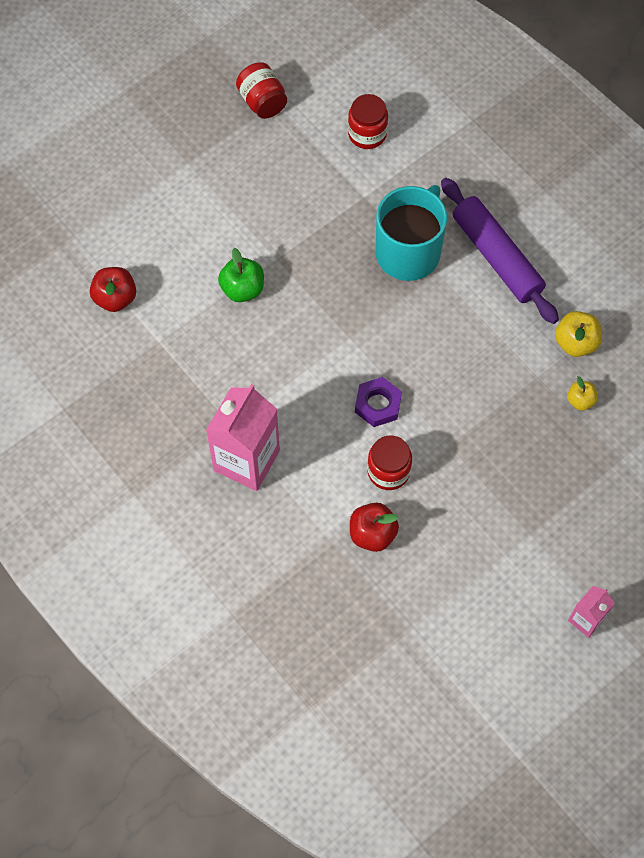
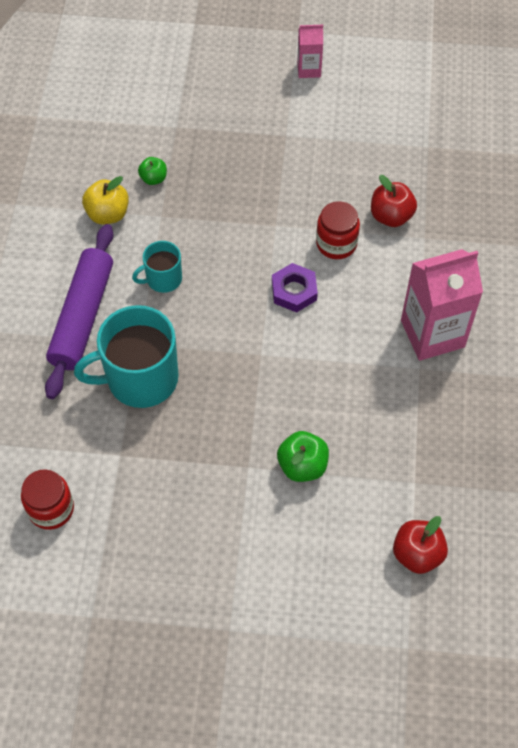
camera: 135 degrees left, 5 degrees down
red jar [236,62,287,119] -> none
yellow apple [567,376,598,411] -> green apple [138,157,167,185]
none -> turquoise mug [132,241,182,293]

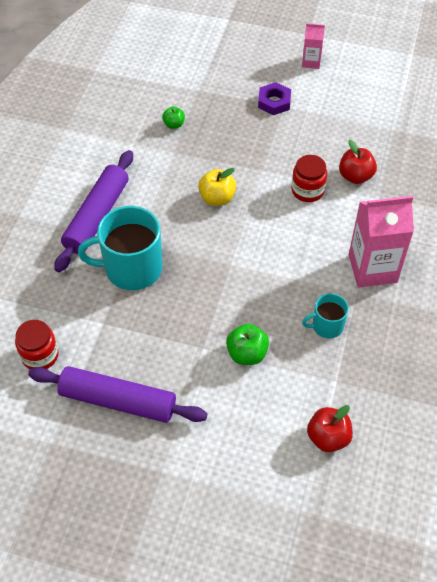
camera: 10 degrees right, 5 degrees down
yellow apple [82,176,129,224] -> yellow apple moved to [198,168,236,206]
turquoise mug [132,241,182,293] -> turquoise mug moved to [302,293,349,339]
purple nut [272,263,318,312] -> purple nut moved to [258,82,291,115]
none -> purple rolling pin [28,366,207,423]

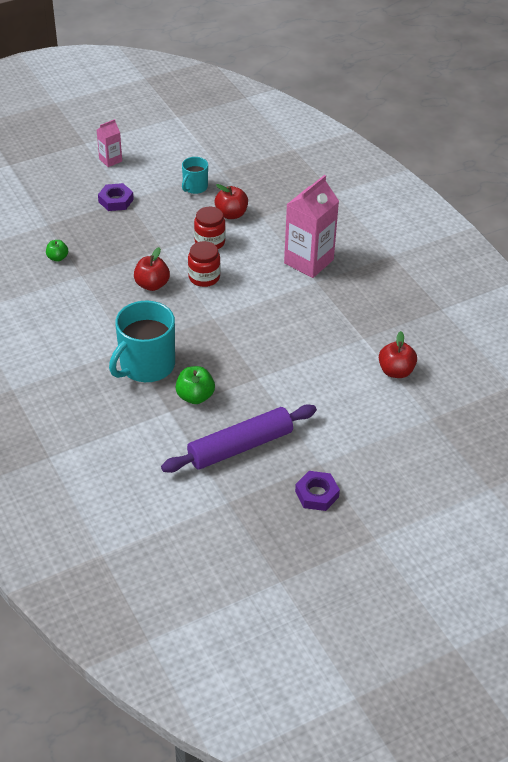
camera: 45 degrees left, 10 degrees down
red jar [15,320,59,369] -> red jar moved to [188,241,220,287]
purple rolling pin [54,150,133,272] -> none
yellow apple [198,168,236,206] -> red apple [134,247,170,291]
green apple [226,324,269,365] -> green apple moved to [176,366,215,404]
turquoise mug [302,293,349,339] -> turquoise mug moved to [182,157,208,194]
none -> purple nut [295,471,340,511]

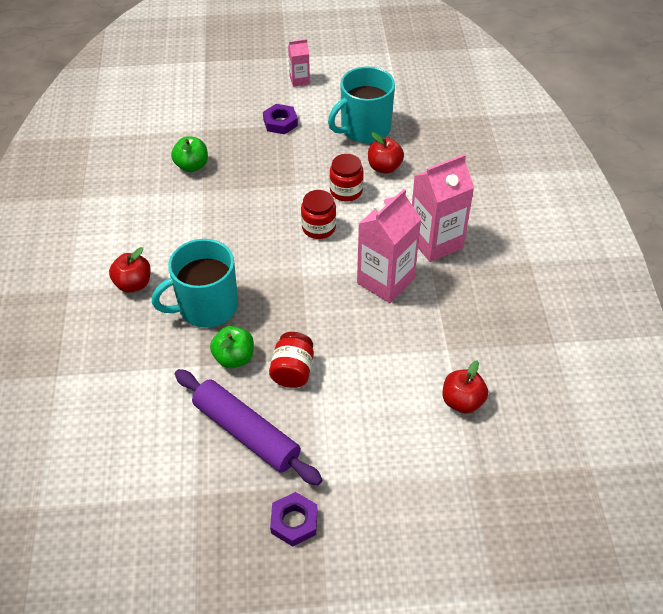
camera: 25 degrees right, 5 degrees up
green apple [46,240,68,262] -> green apple [171,136,208,172], size x1.57
red apple [134,247,170,291] -> red apple moved to [109,247,151,293]
purple rolling pin [161,404,317,473] -> purple rolling pin turned 45 degrees clockwise [175,369,322,486]
turquoise mug [182,157,208,194] -> turquoise mug [328,67,395,143], size x1.90
none -> red jar [269,332,314,388]
none -> pink carton [357,189,421,303]

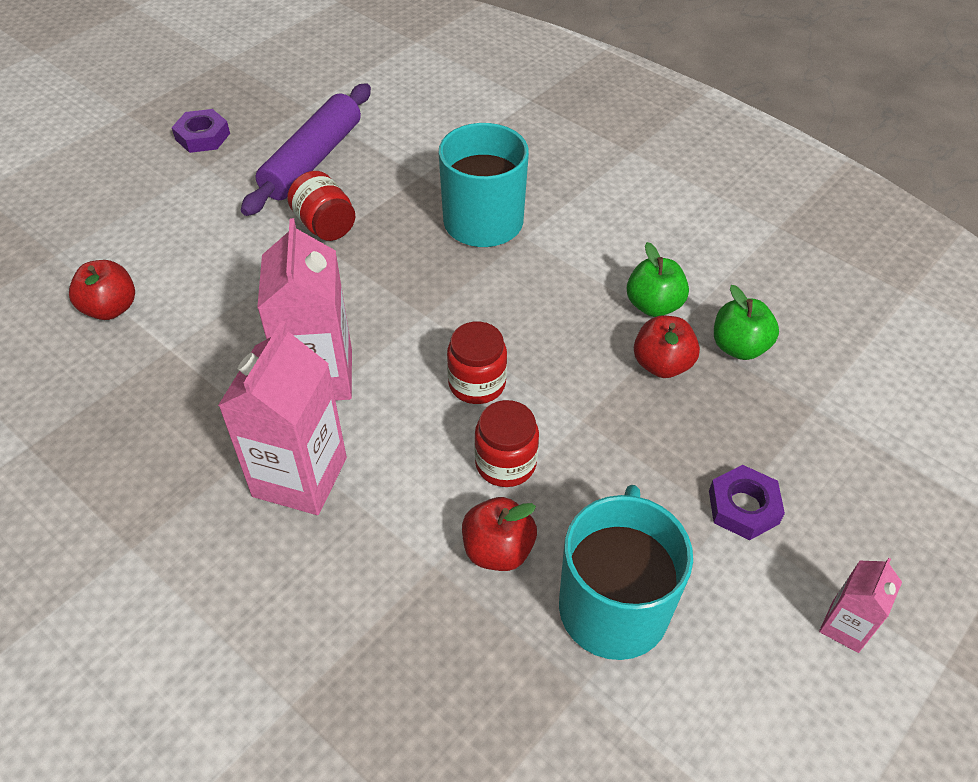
camera: 135 degrees right, 0 degrees up
red apple [109,247,151,293] -> red apple moved to [634,316,700,378]
purple rolling pin [175,369,322,486] -> purple rolling pin turned 60 degrees counterclockwise [241,83,371,216]
green apple [210,326,254,368] -> green apple moved to [627,242,689,317]

